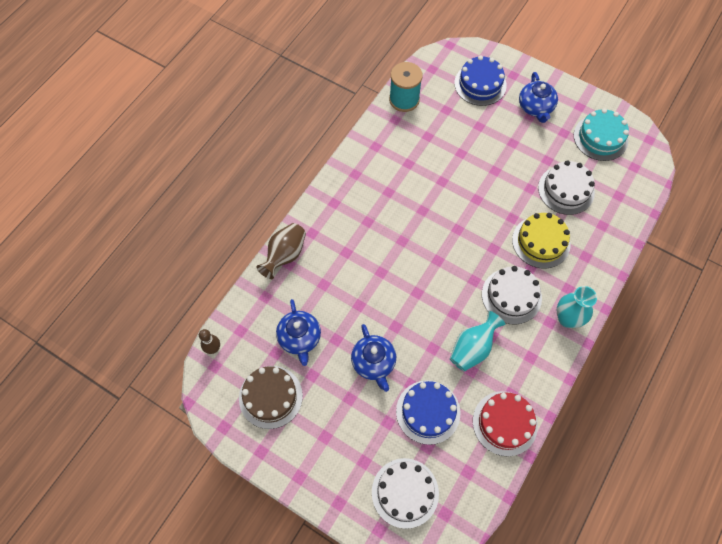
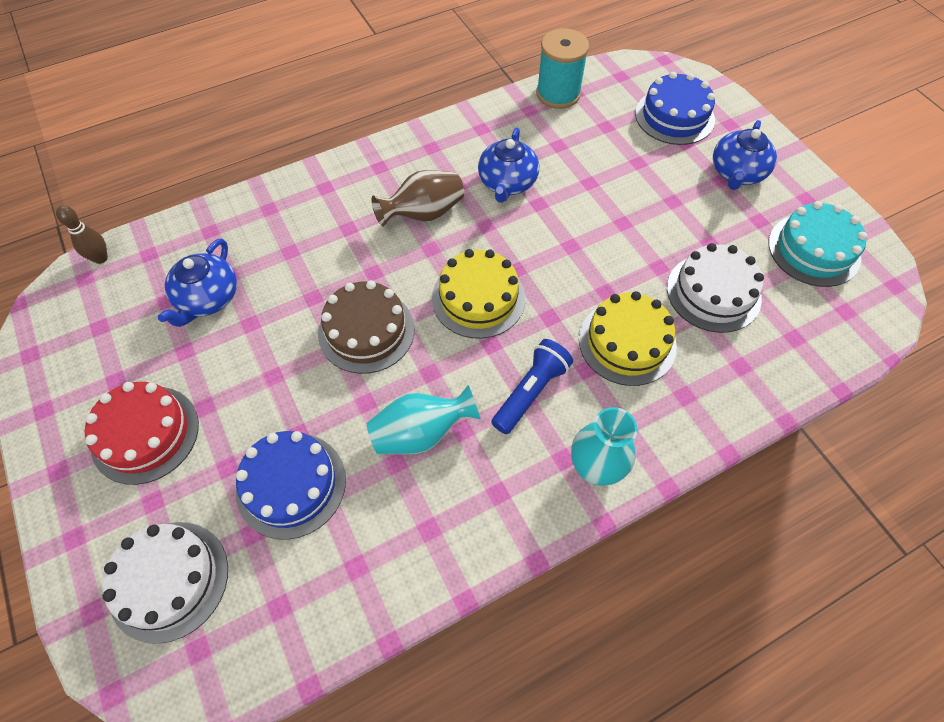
camera: 30 degrees right, 5 degrees down
brown cake [239,366,303,429] -> brown cake moved to [318,280,415,374]
brown vase [256,223,306,279] -> brown vase moved to [371,170,464,227]
blue teapot [351,324,396,392] -> blue teapot moved to [478,128,539,203]
red cake [473,391,538,456] -> red cake moved to [85,382,199,485]
white cake [482,266,542,325] -> blue flashlight [491,339,573,434]
none -> yellow cake [432,249,525,339]

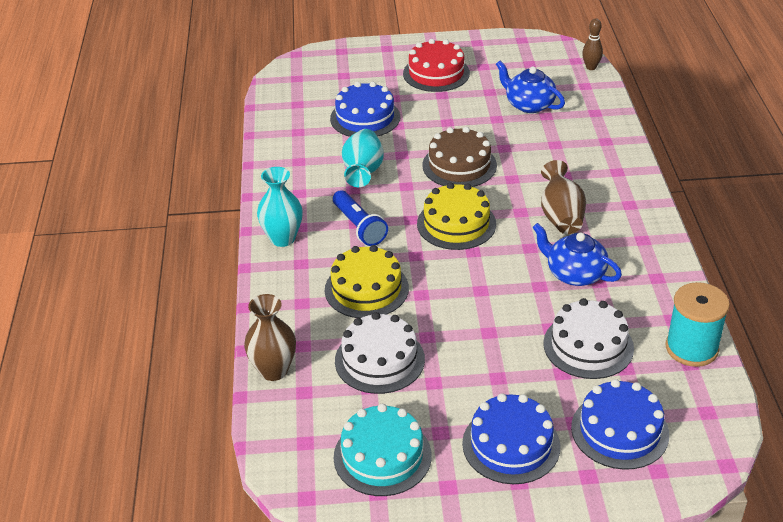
camera: 115 degrees right, 20 degrees down
white cake [102,522,228,644] -> white cake moved to [543,298,634,379]
blue teapot [713,120,777,190] -> blue cake [462,393,560,484]
none -> brown vase [244,294,296,381]

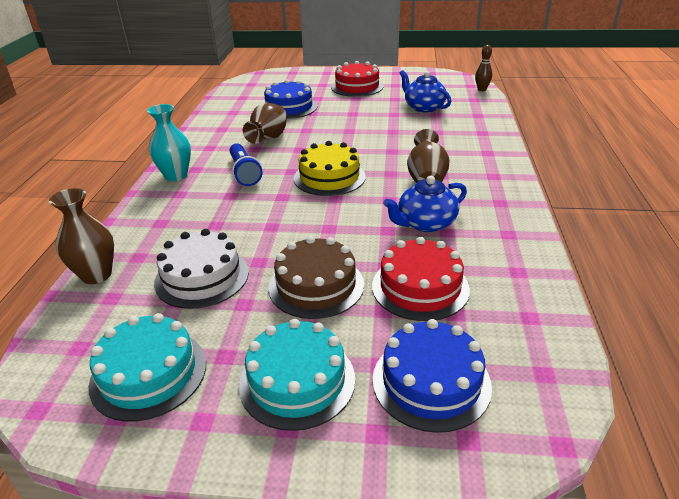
camera: 10 degrees right, 5 degrees down
yellow cake [325,245,409,318] -> none
turquoise vase [342,129,384,187] -> brown vase [243,103,287,144]
brown cake [422,127,497,187] -> brown cake moved to [268,236,364,319]
blue cake [462,393,560,484] -> turquoise cake [239,319,355,431]
blue teapot [532,223,622,286] -> blue teapot turned 75 degrees counterclockwise [383,176,467,232]
white cake [543,298,634,379] -> red cake [372,237,470,321]
turquoise spool [666,282,730,367] -> none

